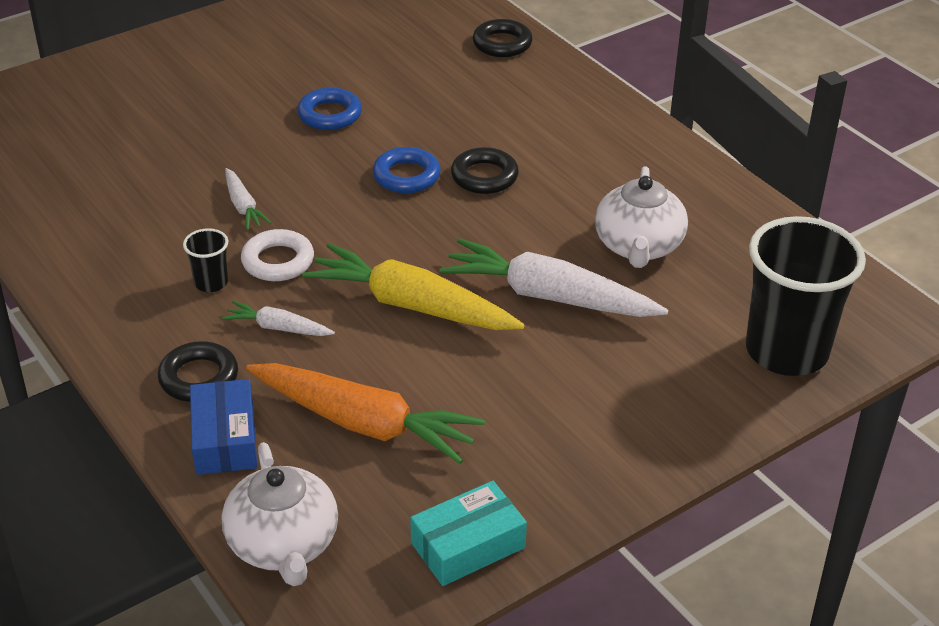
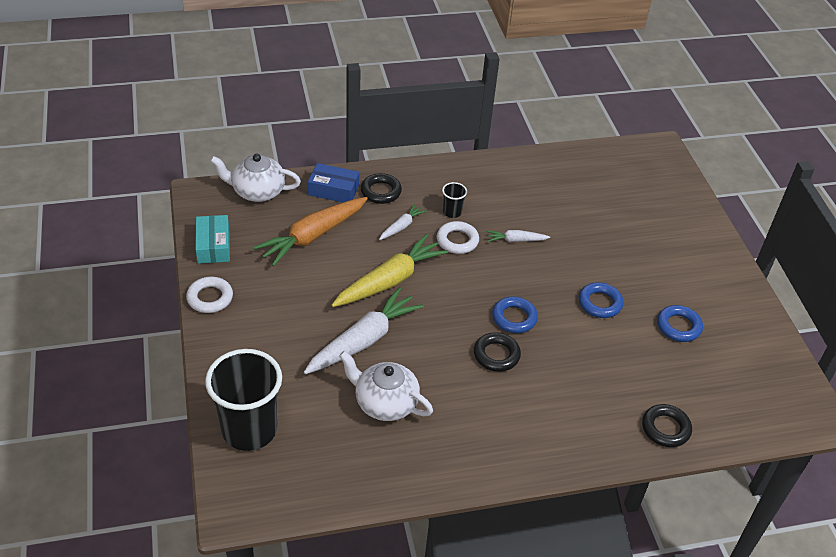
camera: 110 degrees right, 5 degrees up
none -> white ring [186,277,233,313]
none -> blue ring [657,305,703,342]

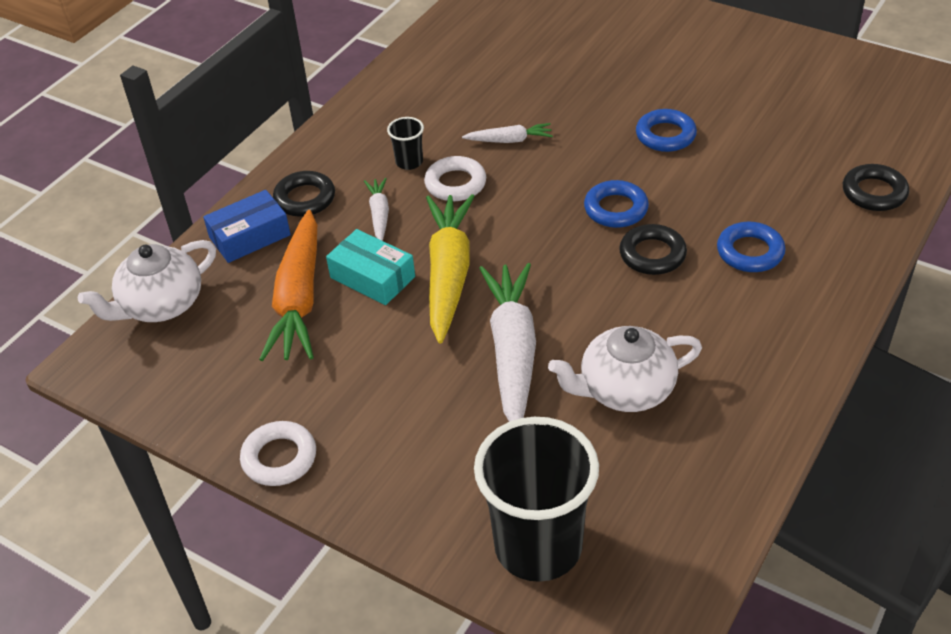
camera: 40 degrees left, 0 degrees up
turquoise box [195,215,230,264] -> turquoise box moved to [326,229,415,305]
white carrot [486,230,550,242] -> white carrot turned 135 degrees counterclockwise [462,123,553,143]
blue ring [657,305,703,342] -> blue ring moved to [717,222,786,272]

